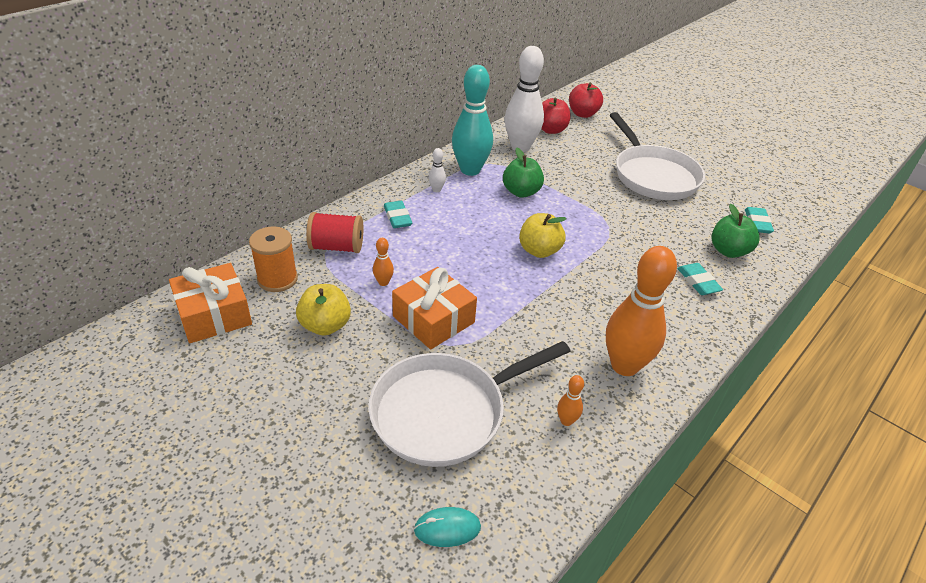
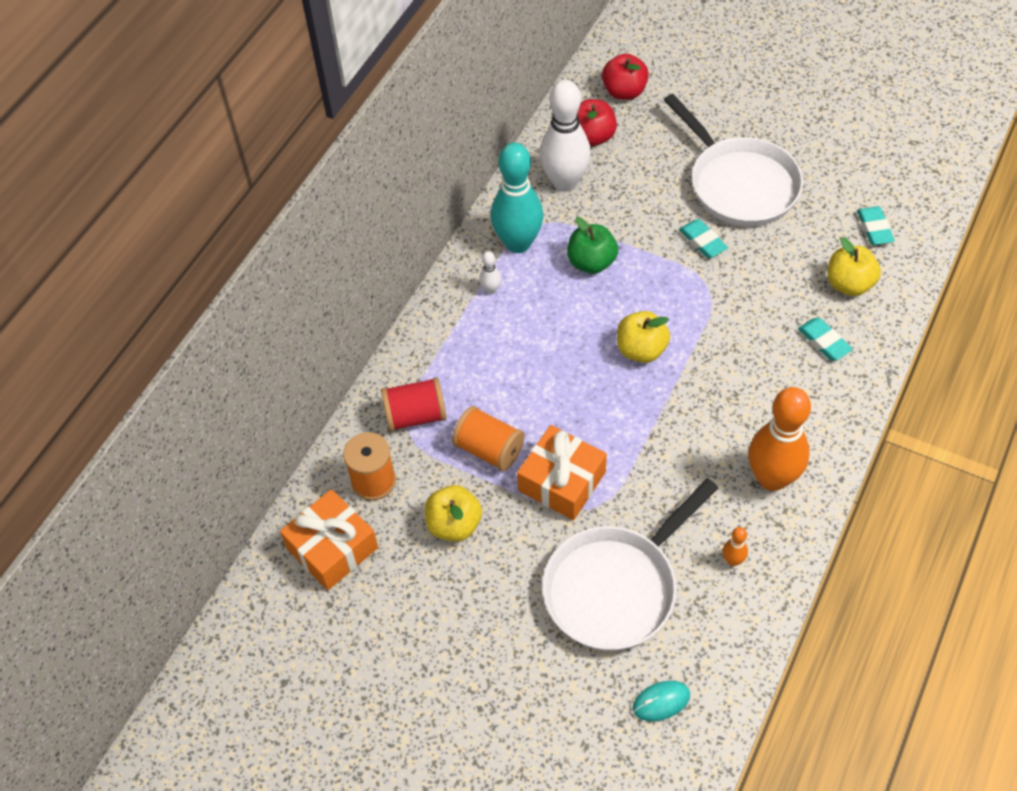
camera: 10 degrees left, 15 degrees up
orange bowling pin [373,238,394,286] -> orange spool [452,406,525,471]
turquoise eraser [384,201,412,228] -> turquoise eraser moved to [679,219,728,258]
green apple [711,204,760,258] -> yellow apple [827,237,881,296]

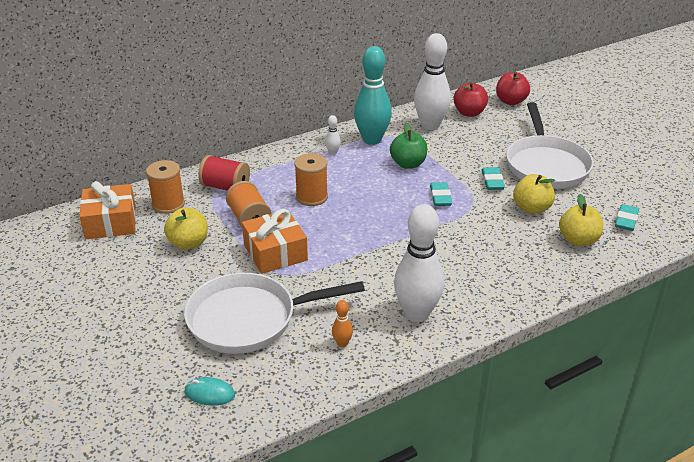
camera: 30 degrees right, 20 degrees down
yellow apple [617,311,670,363] -> yellow apple moved to [513,174,555,214]
orange bowling pin [749,387,811,491] -> white bowling pin [394,204,444,322]
turquoise eraser [798,318,853,361] -> turquoise eraser moved to [430,182,452,206]
none -> orange spool [294,153,328,206]

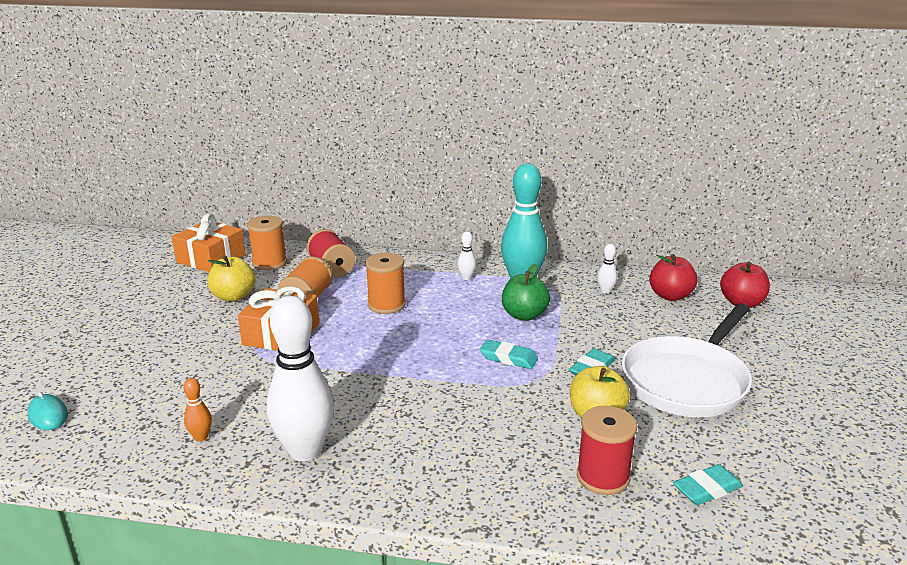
camera: 40 degrees right, 10 degrees down
white pan [184,273,365,354] -> none
white bowling pin [414,33,451,130] -> white bowling pin [597,244,617,294], size x0.41
turquoise eraser [430,182,452,206] -> turquoise eraser turned 75 degrees clockwise [480,339,538,369]
yellow apple [559,194,603,246] -> red spool [577,406,637,495]

